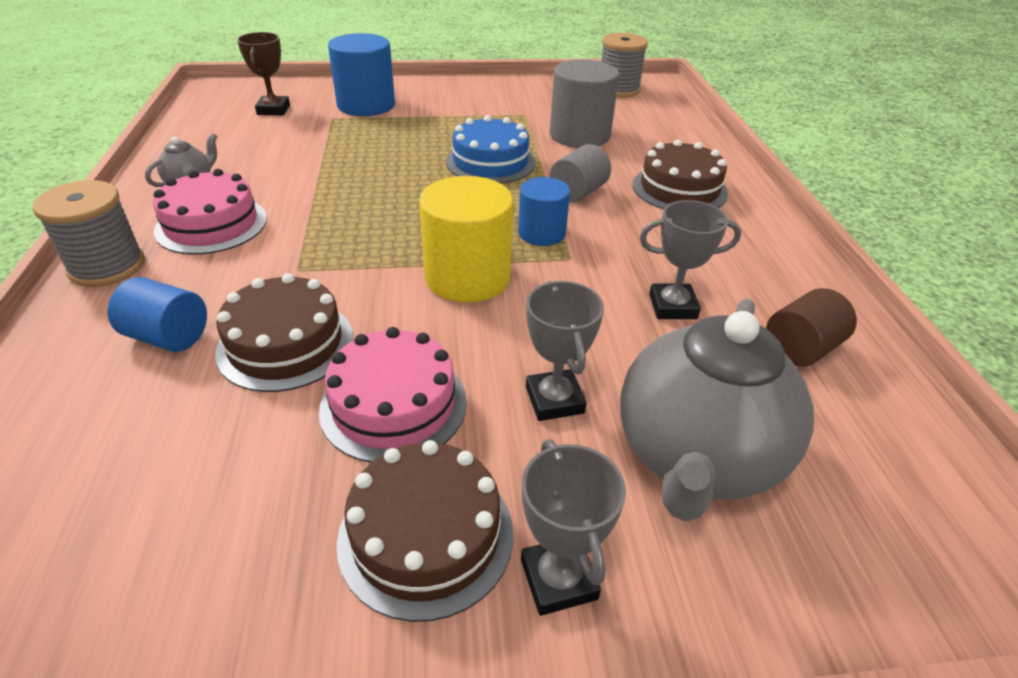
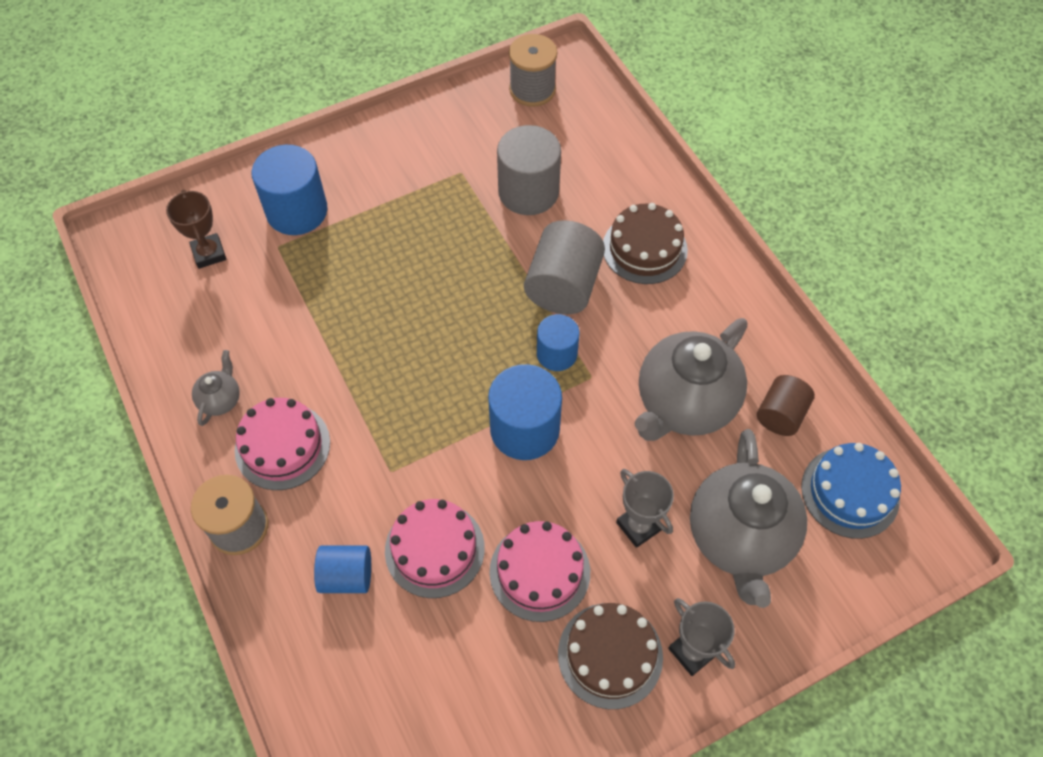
camera: 20 degrees left, 20 degrees up
brown cake [215,273,354,392] -> pink cake [385,499,485,598]
yellow cylinder [419,176,513,303] -> blue cylinder [488,364,562,460]
blue cake [446,115,535,184] -> blue cake moved to [801,443,901,539]
grey cylinder [550,144,611,202] -> grey cylinder [524,220,605,314], size x1.63
grey trophy [640,200,741,319] -> grey teapot [635,318,747,441]

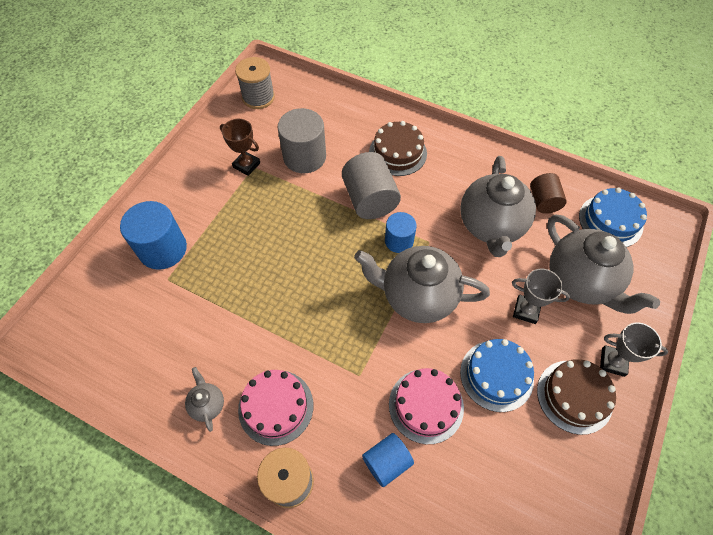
camera: 35 degrees left, 0 degrees up
brown trophy [166,190,226,269] -> brown trophy moved to [220,119,260,176]
blue cylinder [488,364,562,460] -> grey teapot [354,246,490,323]
pink cake [489,521,590,622] -> blue cake [460,339,534,412]

